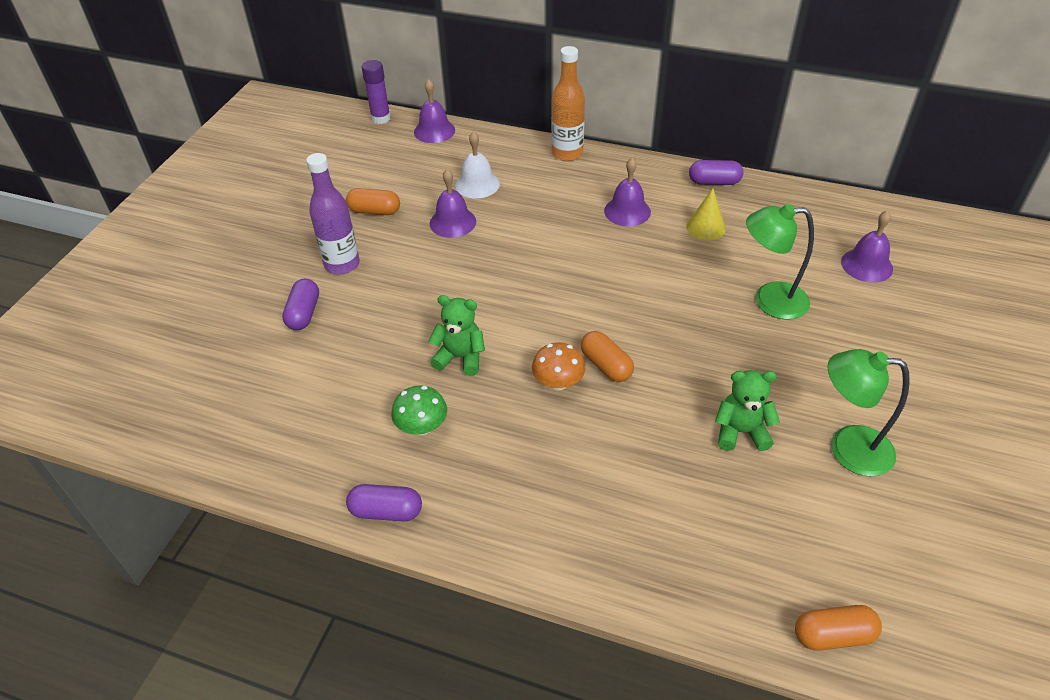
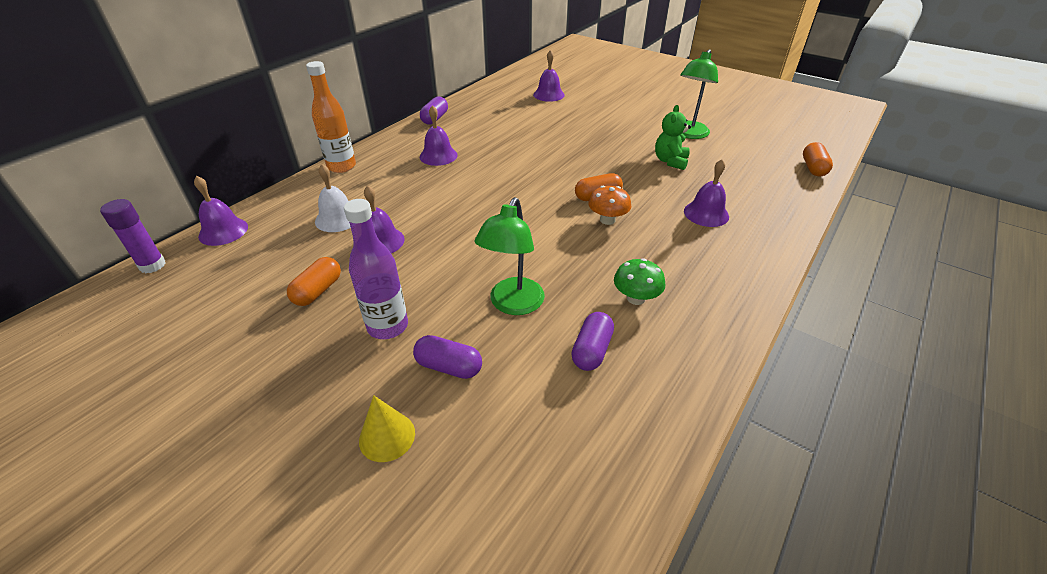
camera: 75 degrees left, 5 degrees down
purple capsule [346,484,422,522] -> purple capsule moved to [571,312,614,371]
green teddy bear [428,295,485,376] -> none
yellow cone [686,188,726,240] -> yellow cone moved to [359,395,415,462]
green lamp [746,204,814,320] -> green lamp moved to [475,197,545,315]
none -> purple bell [684,159,729,227]

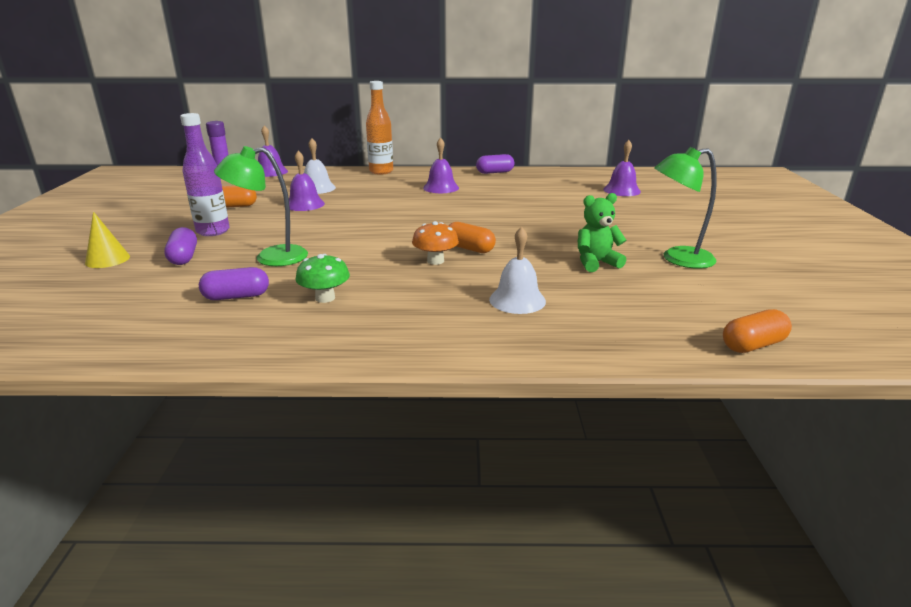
camera: 55 degrees right, 15 degrees down
purple bell [684,159,729,227] -> white bell [489,227,546,314]

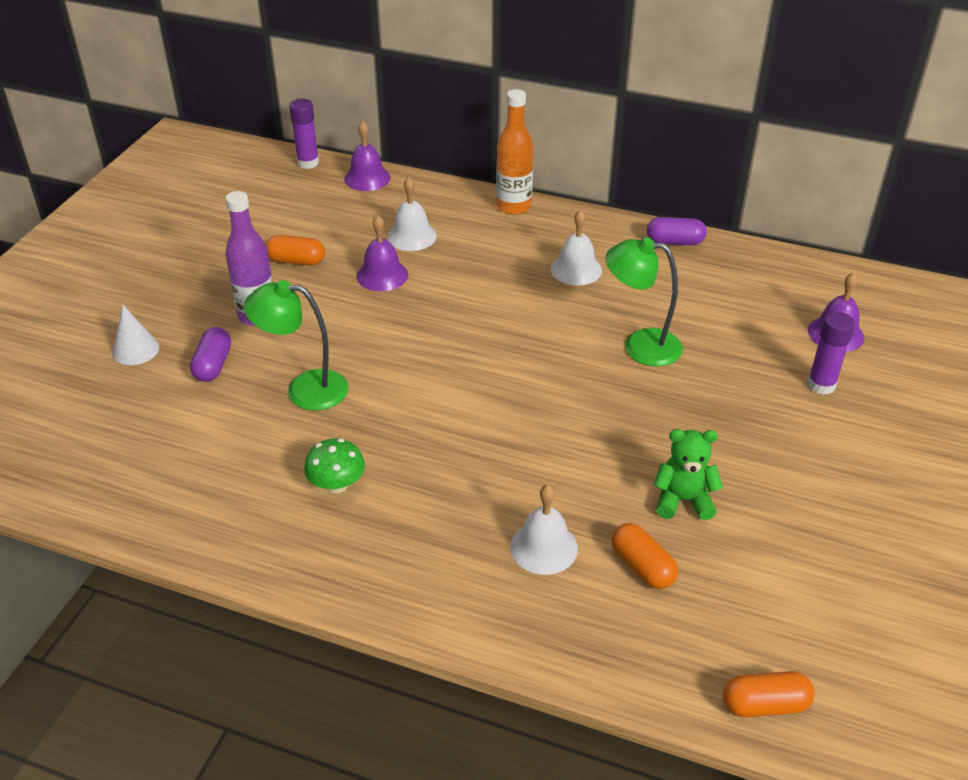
camera: 20 degrees right, 15 degrees up
yellow cone [85,212,130,268] -> white cone [112,305,159,365]
purple capsule [199,267,269,300] -> none
orange mushroom [412,221,459,265] -> none
purple bell [423,137,459,193] -> white bell [551,210,602,286]
orange capsule [448,222,496,253] -> orange capsule moved to [611,523,678,589]
green lamp [655,147,717,269] -> green lamp moved to [605,237,683,366]
none -> purple glue stick [807,312,855,395]

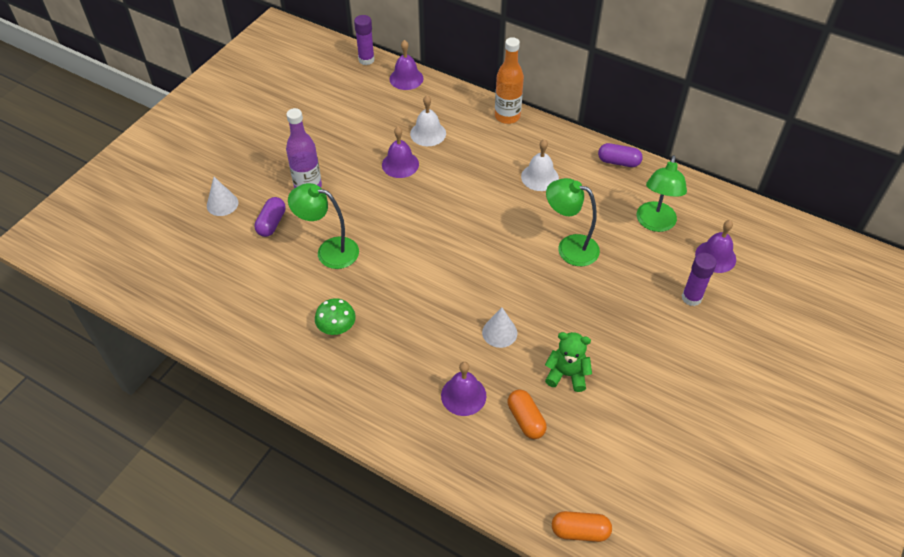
camera: 10 degrees right, 10 degrees up
orange capsule [265,235,325,266] -> none
white bell [511,485,578,575] -> purple bell [441,362,486,416]
none -> white cone [482,307,517,348]
none -> green lamp [637,155,687,232]

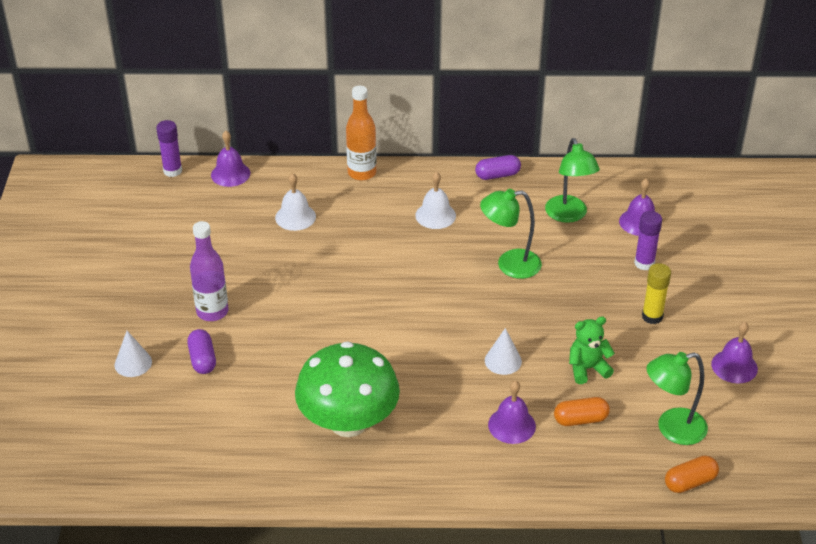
camera: 30 degrees left, 10 degrees down
green lamp [288,183,359,269] -> green lamp moved to [647,352,708,445]
green mushroom [315,298,356,335] -> green mushroom [295,341,400,437], size x2.30
purple bell [382,127,419,178] -> purple bell moved to [711,322,758,383]
orange capsule [508,390,547,439] -> orange capsule turned 45 degrees counterclockwise [554,397,610,426]
none -> yellow glue stick [642,263,671,324]

